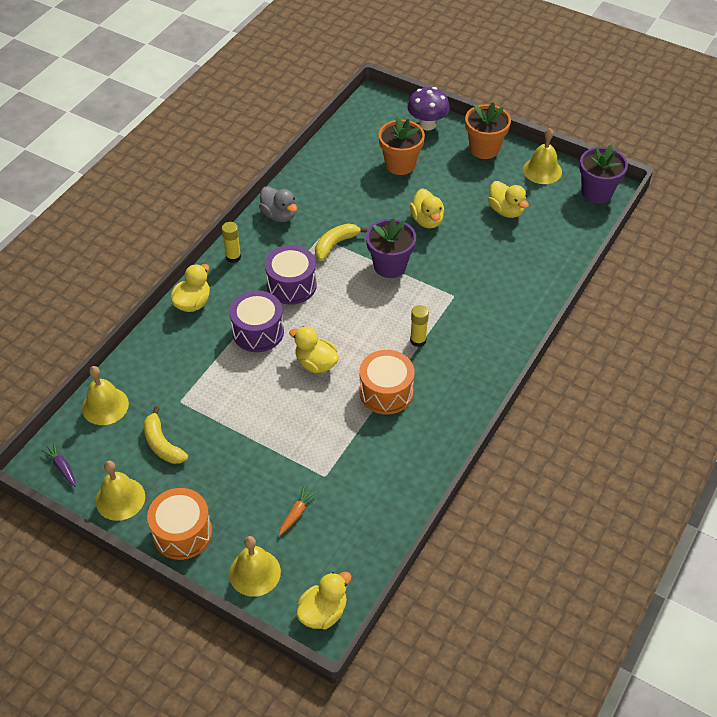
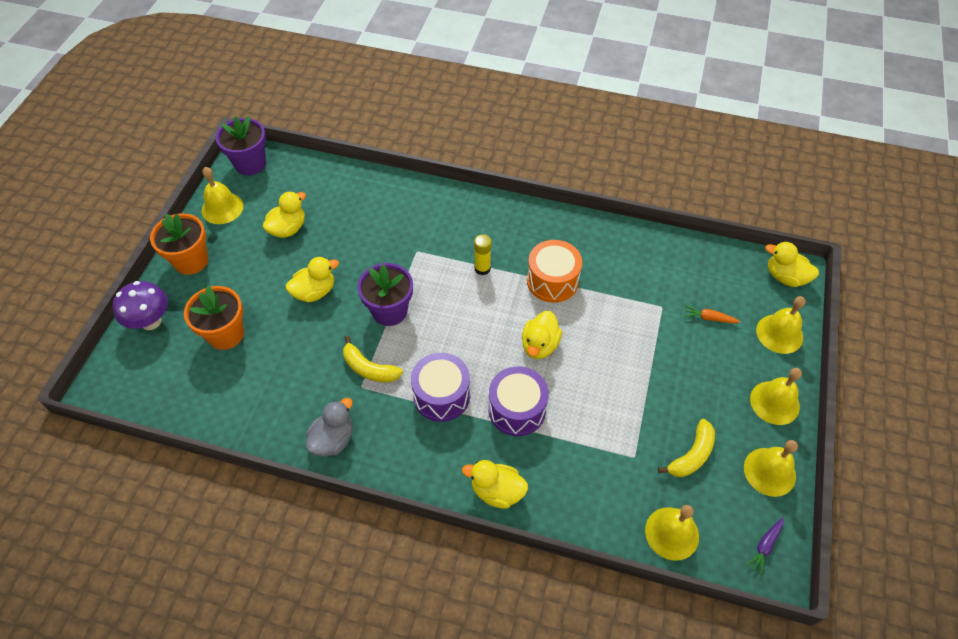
camera: 105 degrees left, 5 degrees up
orange drum [147,488,212,560] -> yellow bell [750,368,802,425]
yellow glue stick [222,222,241,263] -> none

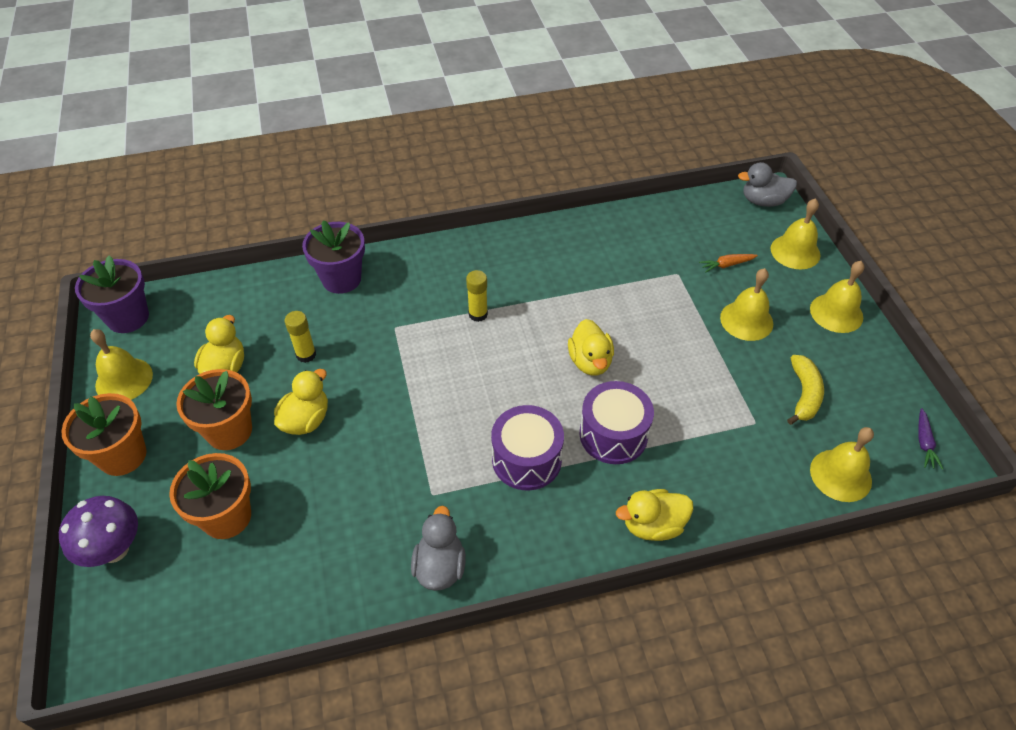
camera: 30 degrees left, 5 degrees down
yellow banana [343,336,403,382] -> none
purple flower pot [357,263,413,326] -> purple flower pot moved to [302,220,365,294]
orange drum [527,240,582,303] -> none
yellow bell [744,440,798,497] -> yellow bell moved to [720,268,773,341]
yellow duck [765,242,819,287] -> grey duck [738,162,797,207]
none -> orange flower pot [176,369,252,450]
none -> yellow glue stick [284,311,316,363]

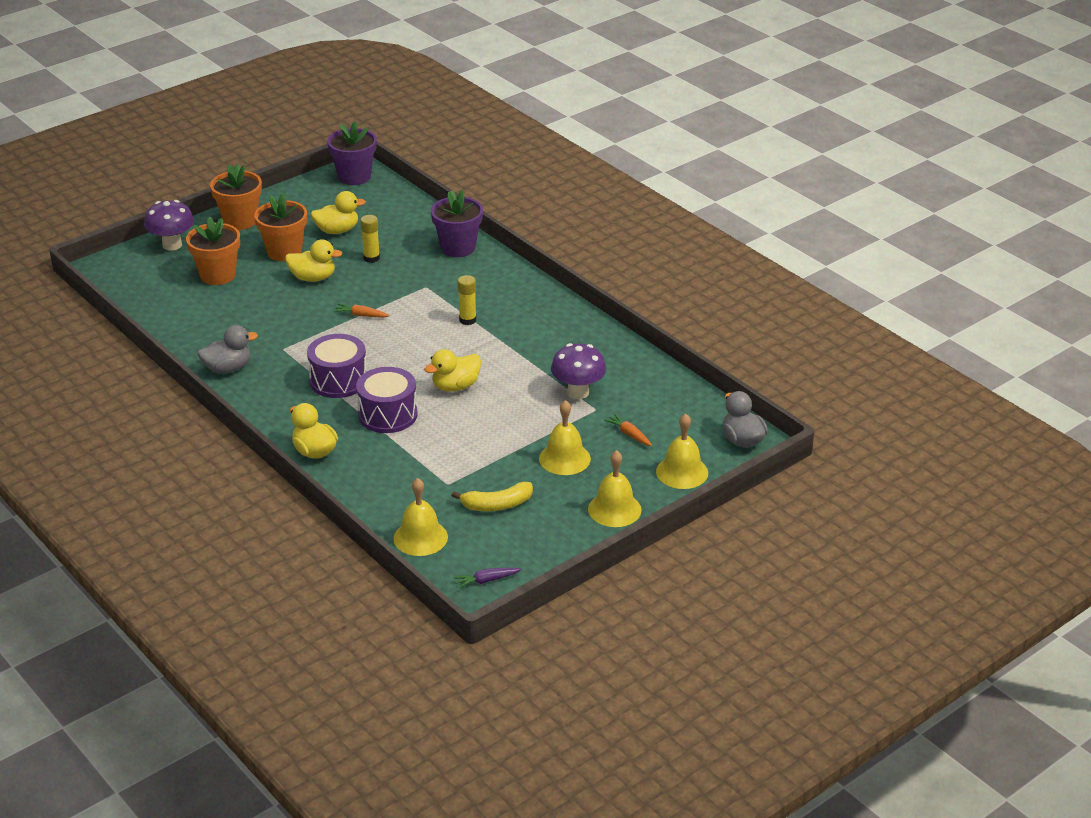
camera: 65 degrees right, 15 degrees down
yellow bell [90,329,153,400] -> none
none -> orange carrot [334,303,390,318]
none -> purple mushroom [551,343,606,399]

